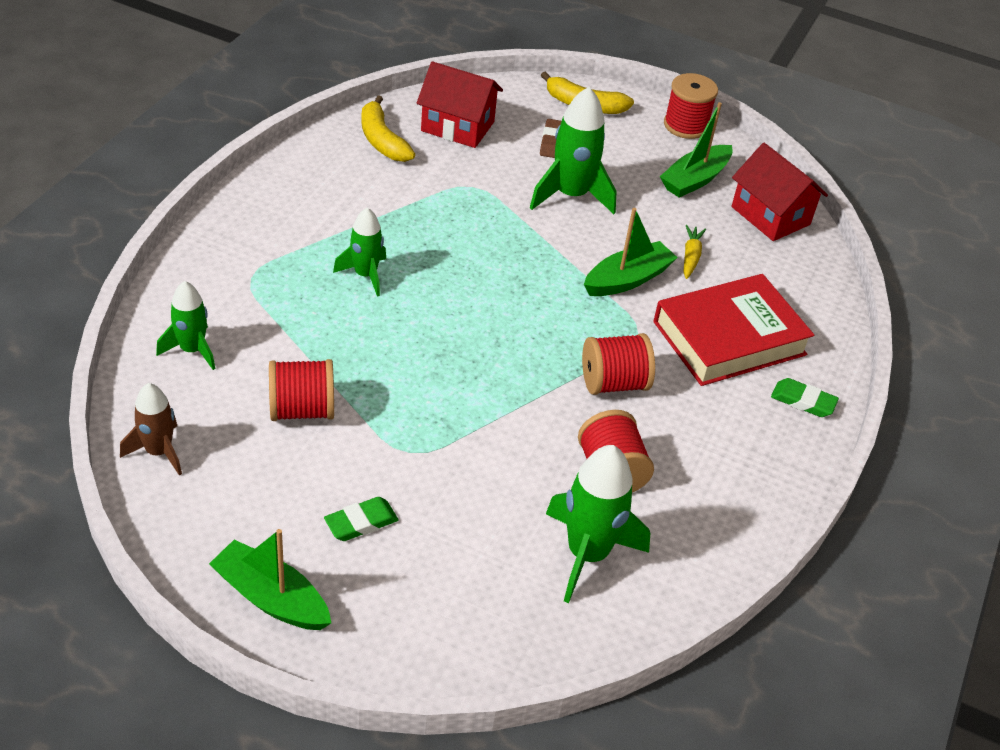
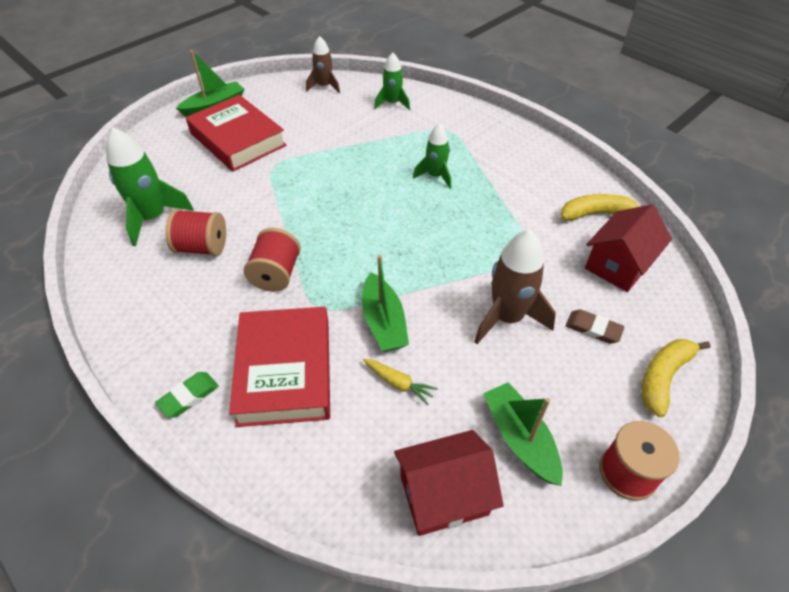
camera: 115 degrees right, 5 degrees up
red spool [269,359,334,421] -> none
green eraser [324,497,398,541] -> red book [186,95,287,172]
green rocket [530,87,616,214] -> brown rocket [474,230,556,344]

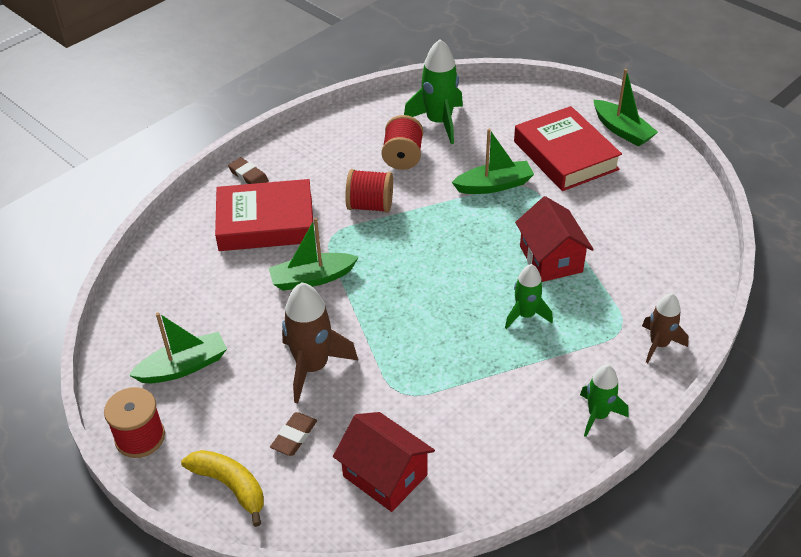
camera: 90 degrees right, 5 degrees down
green eraser [155,372,219,418] -> brown eraser [228,157,269,184]
red book [186,95,287,172] -> red book turned 75 degrees counterclockwise [514,106,622,191]
brown rocket [306,36,340,93] -> brown rocket moved to [642,293,689,363]
yellow carrot [363,359,438,405] -> none
green rocket [374,52,410,110] -> green rocket moved to [580,365,629,437]
red house [394,430,504,536] -> red house moved to [515,196,594,282]
yellow banana [561,194,639,221] -> none
none -> green boat [452,129,534,194]

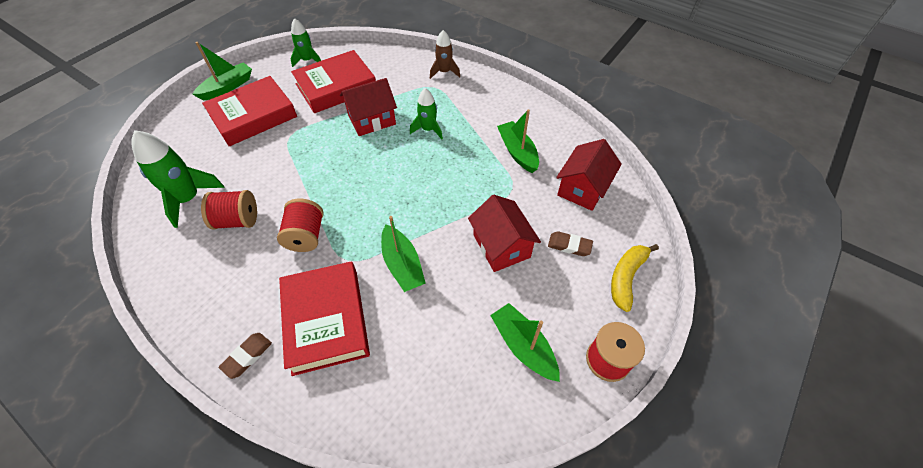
camera: 100 degrees left, 10 degrees up
brown rocket [282,282,358,403] -> red house [468,195,541,272]
green boat [452,129,534,194] -> green boat moved to [497,109,539,173]
green rocket [580,365,629,437] -> green rocket moved to [290,18,321,67]
none -> red book [291,50,376,113]

